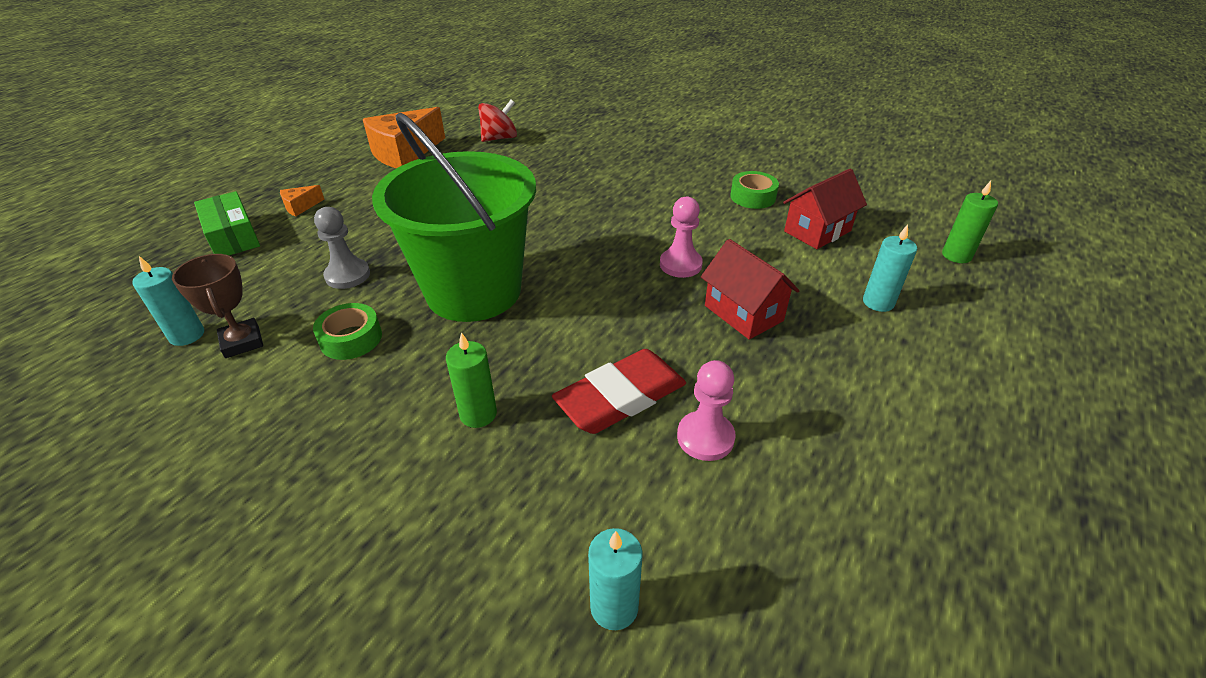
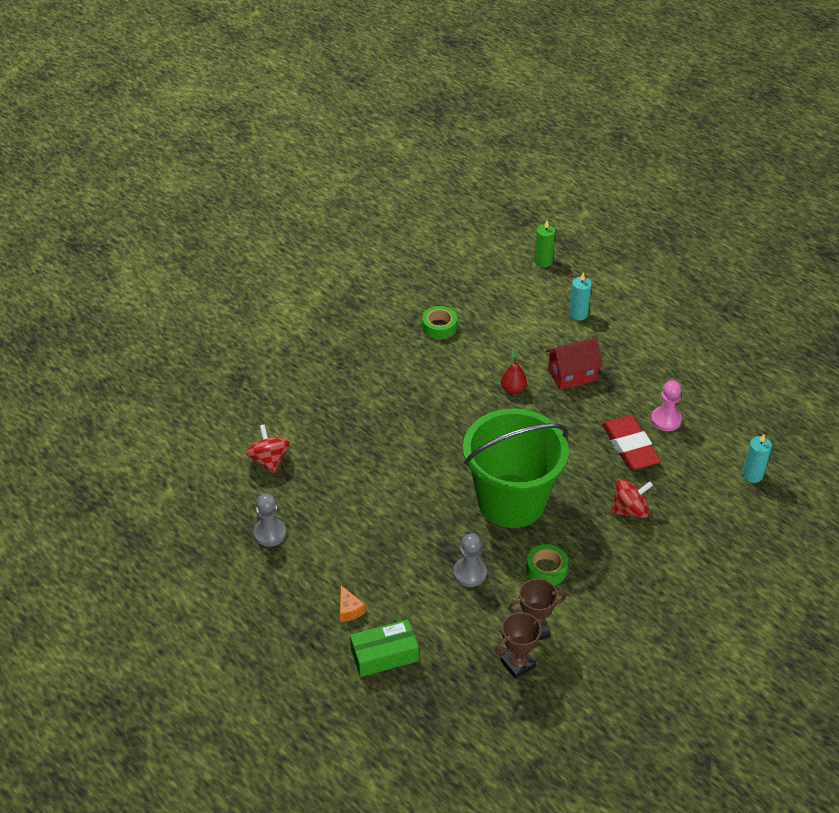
camera: 75 degrees left, 5 degrees up
turquoise candle [132,256,204,346] -> brown trophy [495,612,546,679]
orange cheese [363,107,445,168] -> grey pawn [253,494,286,547]
green candle [446,332,497,428] -> red spinning top [611,479,653,518]
pink pawn [660,196,703,278] -> red pear [501,350,527,394]
red house [783,168,867,249] -> none

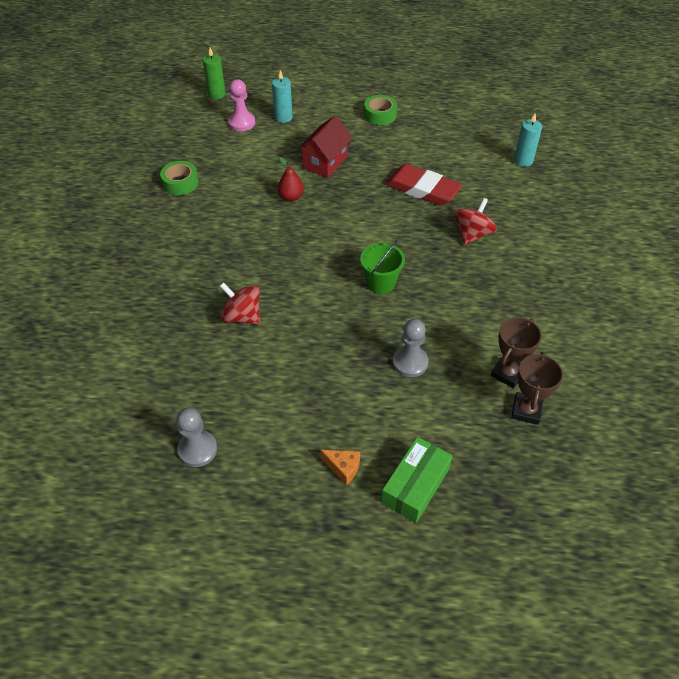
camera: 40 degrees left, 5 degrees up
red spinning top [245,424,290,473] -> red spinning top moved to [220,282,260,324]
green bucket [463,408,569,528] -> green bucket [360,240,405,294], size x0.41
green tape [526,544,568,586] -> green tape moved to [364,95,397,125]
pink pawn [651,380,682,431] -> pink pawn moved to [228,79,255,131]

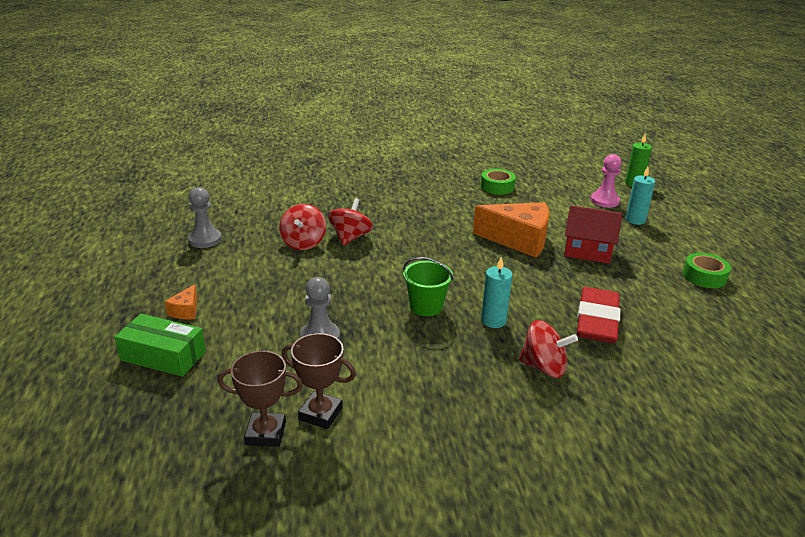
camera: 75 degrees right, 20 degrees down
red pear [278,157,304,201] -> orange cheese [473,202,549,258]
turquoise candle [514,113,542,167] -> turquoise candle moved to [481,257,513,328]
none -> red spinning top [279,204,326,250]

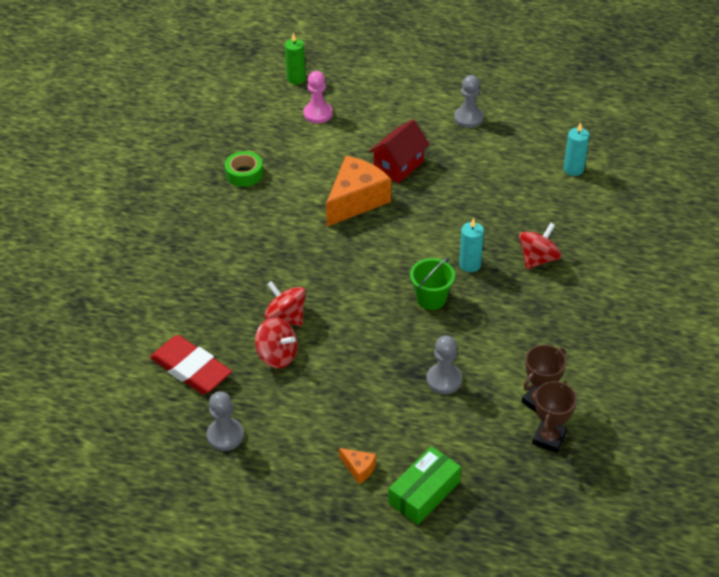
camera: 65 degrees left, 15 degrees up
red eraser [577,287,621,343] -> red eraser moved to [150,335,232,394]
turquoise candle [625,167,655,225] -> turquoise candle moved to [563,122,589,176]
green tape [683,253,731,288] -> grey pawn [454,75,484,128]

